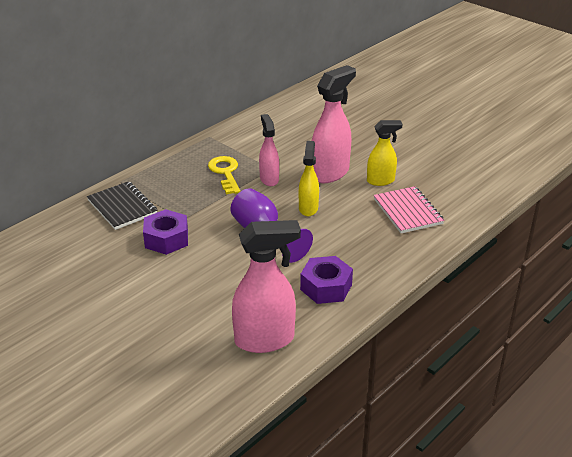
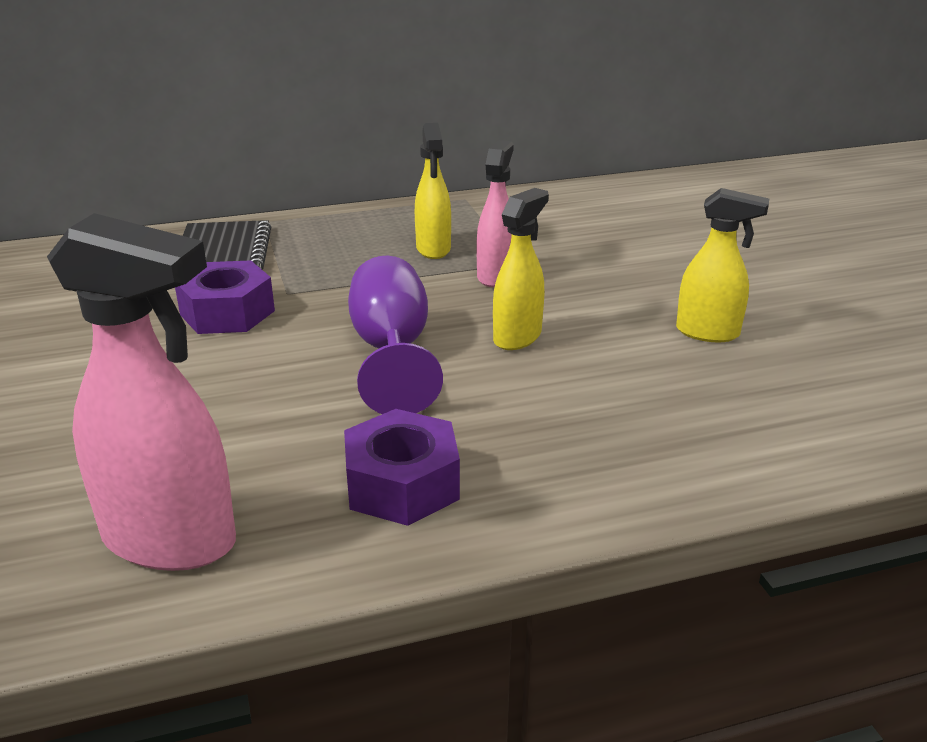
camera: 30 degrees right, 5 degrees down
yellow key [208,156,241,194] -> yellow spray bottle [415,123,451,259]
pink spray bottle [312,65,356,183] -> none
pink notebook [374,186,444,233] -> none

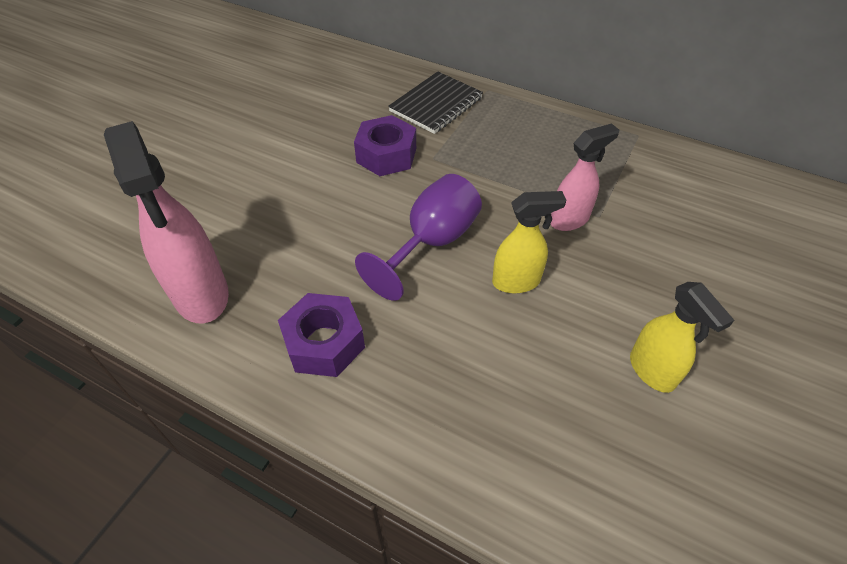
camera: 45 degrees right, 20 degrees up
yellow spray bottle [415,123,451,259] -> none

